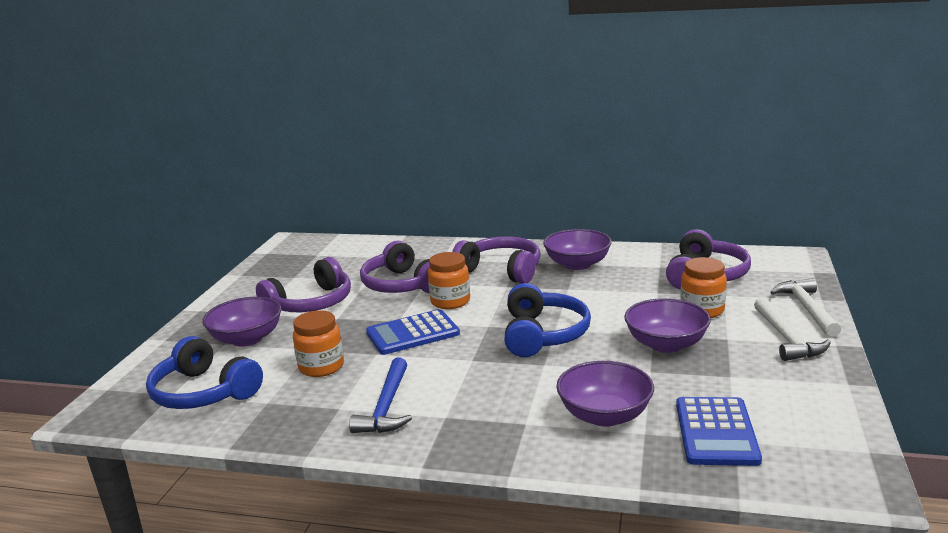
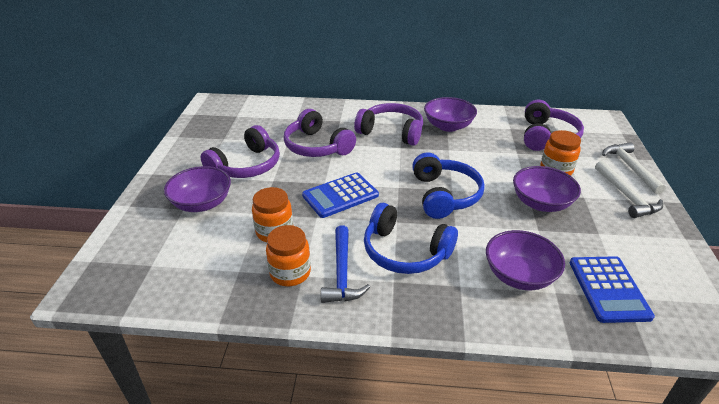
camera: 10 degrees left, 15 degrees up
blue headphones [146,336,263,409] -> blue headphones moved to [364,203,458,274]
orange jar [428,252,470,309] -> orange jar moved to [266,225,311,286]

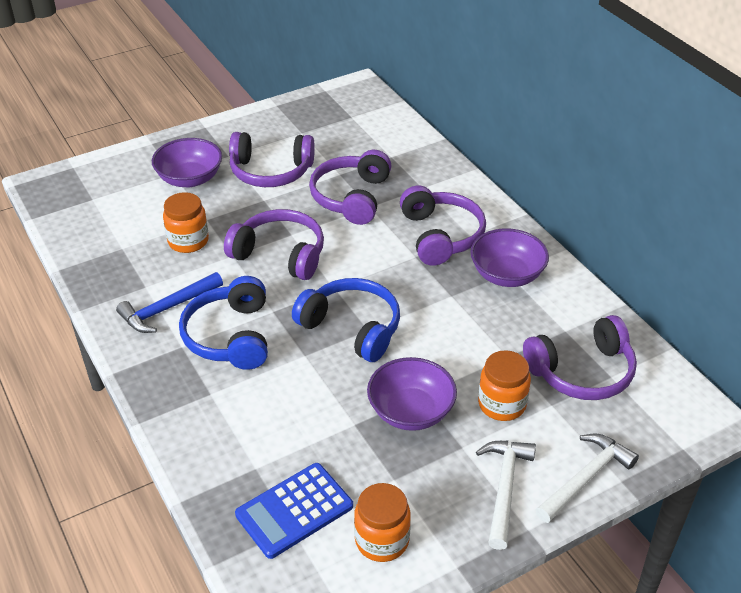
camera: 55 degrees right, 5 degrees up
orange jar [266,225,311,286] -> orange jar moved to [354,483,411,562]
blue calculator [302,172,379,218] -> purple headphones [224,209,324,280]
blue headphones [412,152,485,219] -> blue headphones turned 105 degrees counterclockwise [292,278,400,362]
purple bowl [486,230,565,290] -> none
white hammer [595,161,663,218] -> white hammer turned 150 degrees clockwise [476,441,536,550]

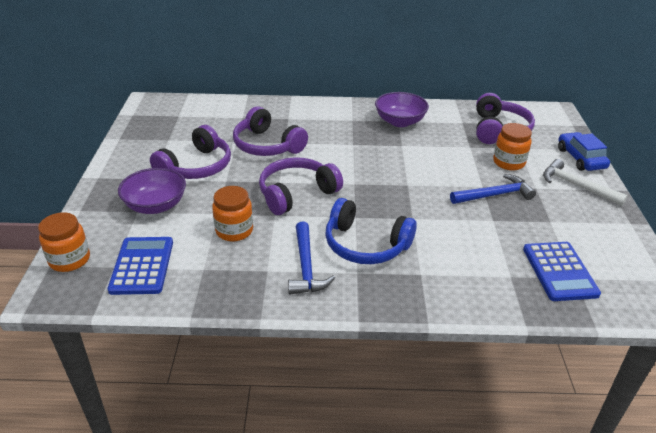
camera: 60 degrees left, 5 degrees down
blue headphones [292,278,400,362] -> none
orange jar [354,483,411,562] -> orange jar moved to [38,212,90,272]
purple bowl [367,357,457,431] -> blue hammer [450,174,536,204]
purple headphones [400,185,486,266] -> none
white hammer [536,434,639,523] -> blue car [558,132,610,171]
none -> blue calculator [107,237,173,295]

